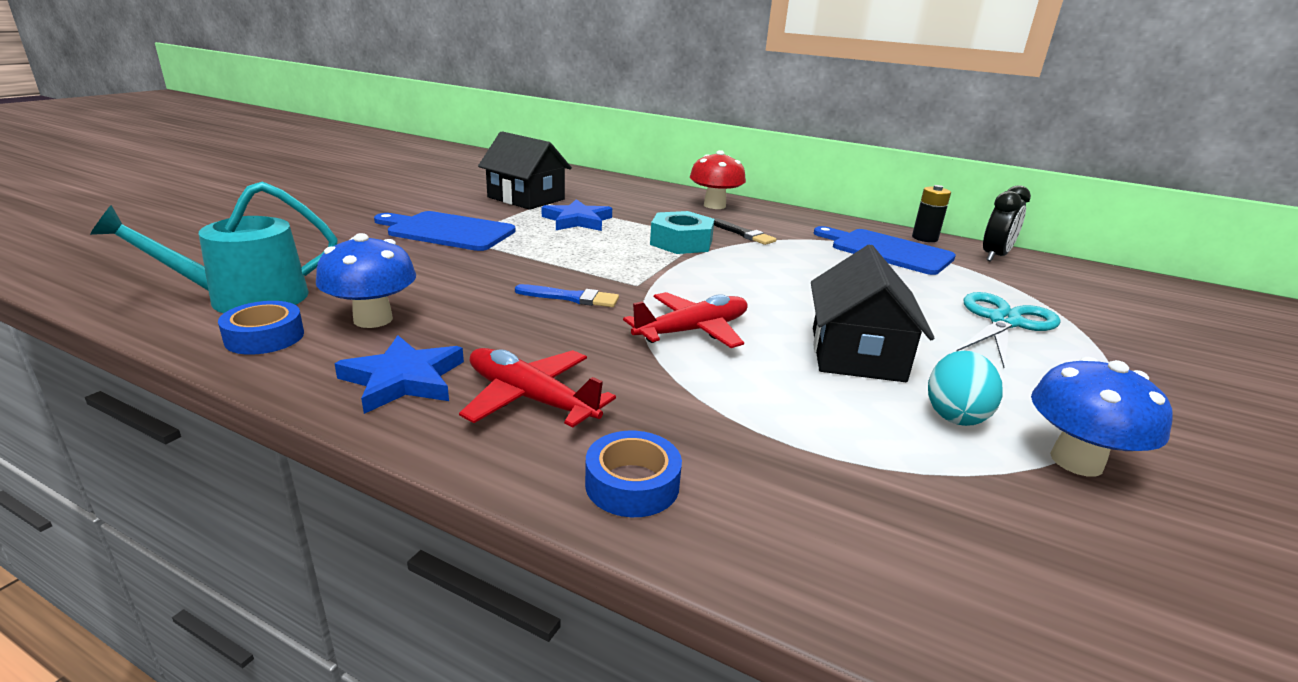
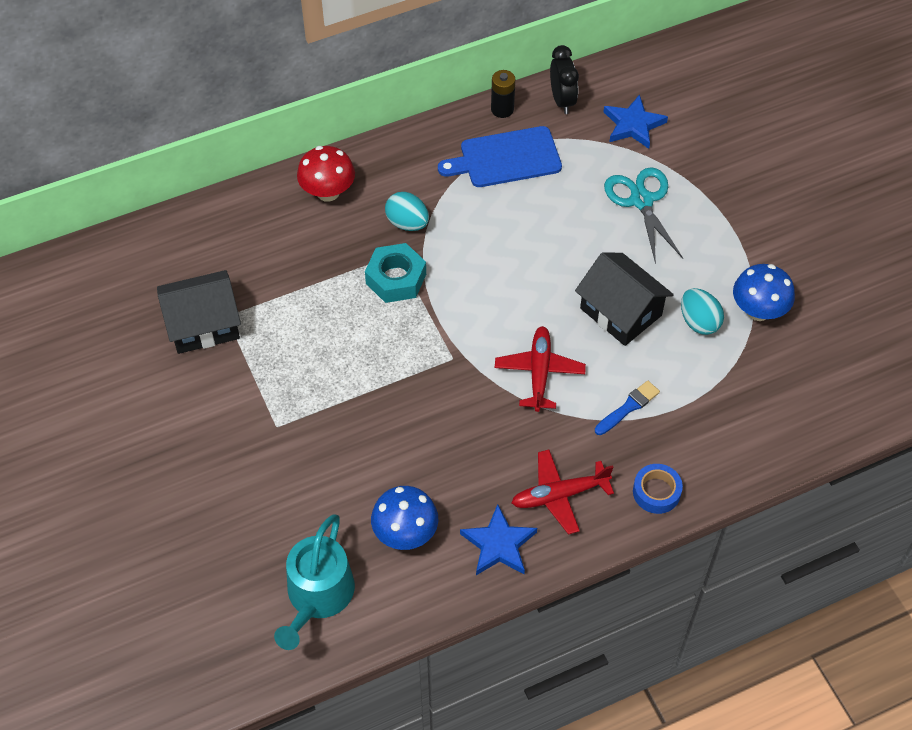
camera: 50 degrees left, 30 degrees up
blue tape [218,301,304,355] -> none
blue cutting board [374,211,516,251] -> none
blue brush [515,284,619,307] -> blue brush moved to [595,380,660,435]
blue star [541,199,612,231] -> blue star moved to [604,94,668,149]
black brush [713,218,776,245] -> turquoise egg [385,192,429,231]

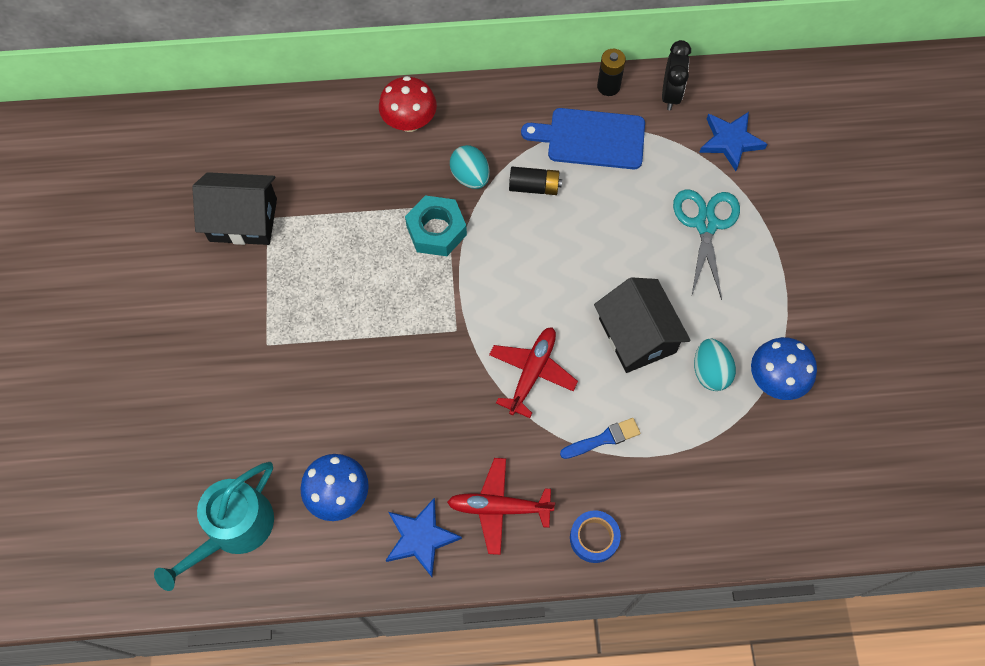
camera: 20 degrees right, 10 degrees up
none -> black battery [509,167,562,195]

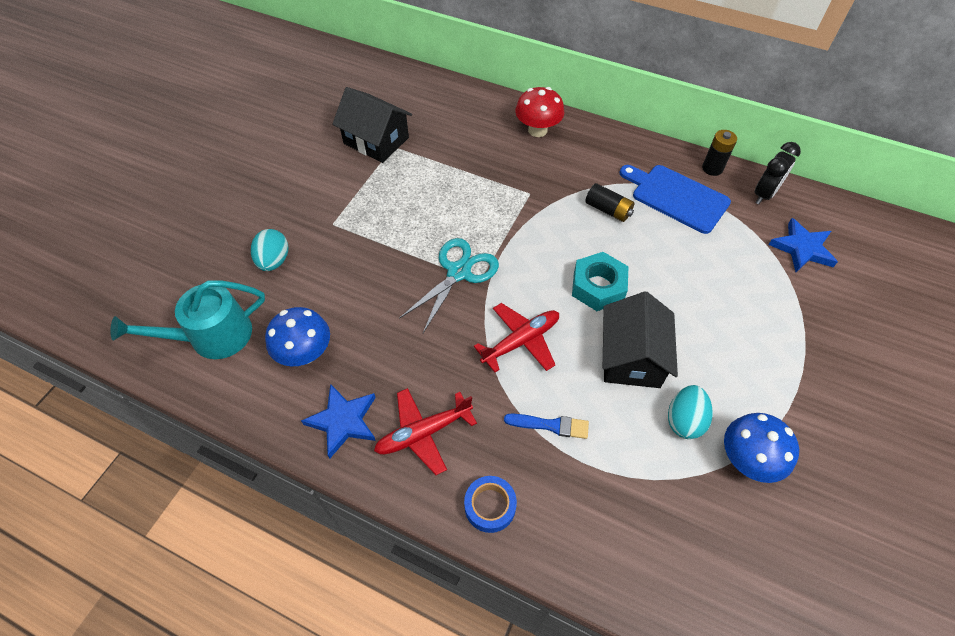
camera: 30 degrees right, 10 degrees down
turquoise nut [405,195,467,256] -> turquoise nut moved to [572,252,629,311]
red plane [447,458,555,555] -> red plane turned 60 degrees counterclockwise [374,388,477,475]
turquoise egg [450,145,490,189] -> turquoise egg moved to [251,229,288,271]
turquoise scissors [673,189,740,300] -> turquoise scissors moved to [399,238,499,333]

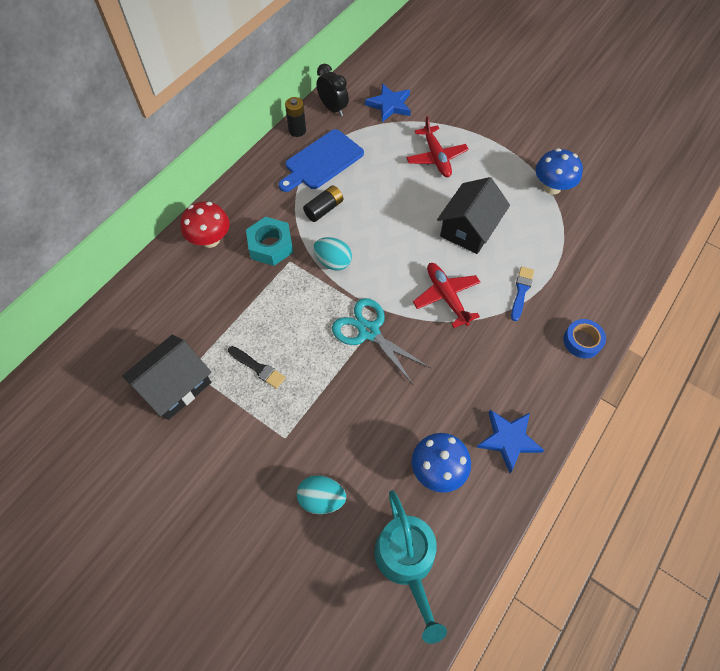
camera: 80 degrees left, 5 degrees up
red plane [374,388,477,475] -> red plane moved to [406,116,469,177]
turquoise nut [572,252,629,311] -> turquoise nut moved to [246,217,293,266]
black house [603,291,678,388] -> black house turned 75 degrees counterclockwise [437,177,510,254]
turquoise egg [668,385,712,439] -> turquoise egg moved to [314,237,352,270]
none -> black brush [228,346,286,389]

